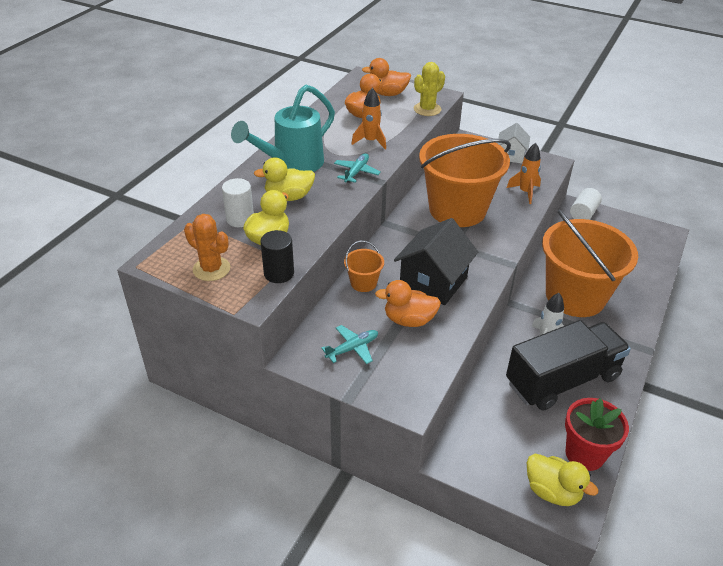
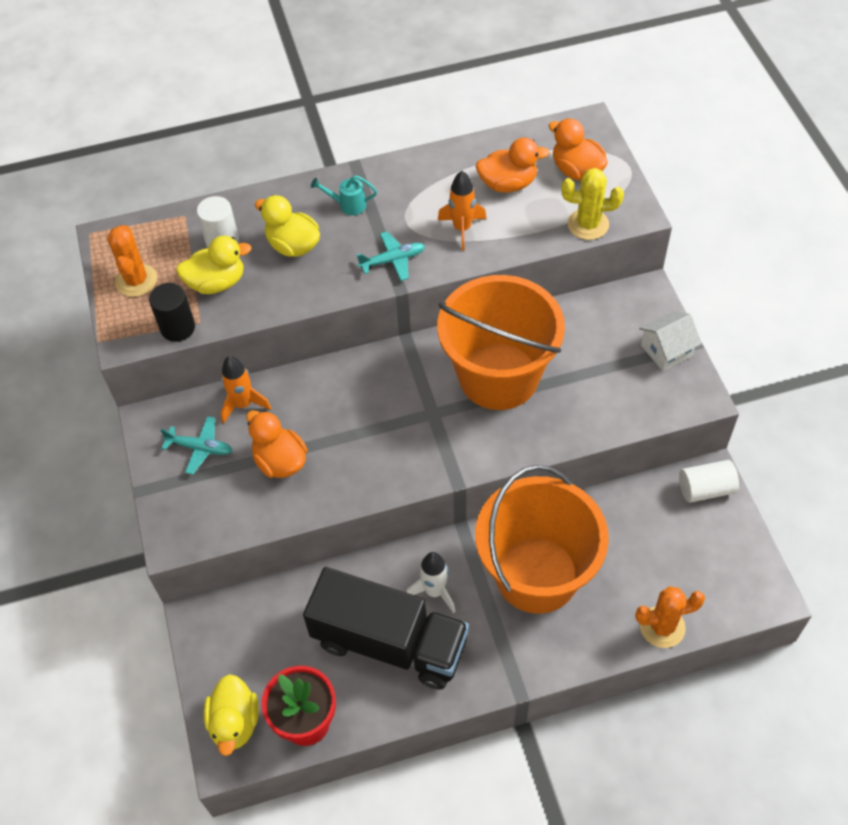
camera: 50 degrees right, 15 degrees up
turquoise watering can [231,85,335,172] -> turquoise watering can [311,175,377,215], size x0.41
orange bucket [344,241,384,292] -> none
black house [394,218,478,305] -> none
orange rocket [507,143,541,204] -> orange rocket moved to [221,356,271,424]
none -> orange cactus [635,586,705,648]

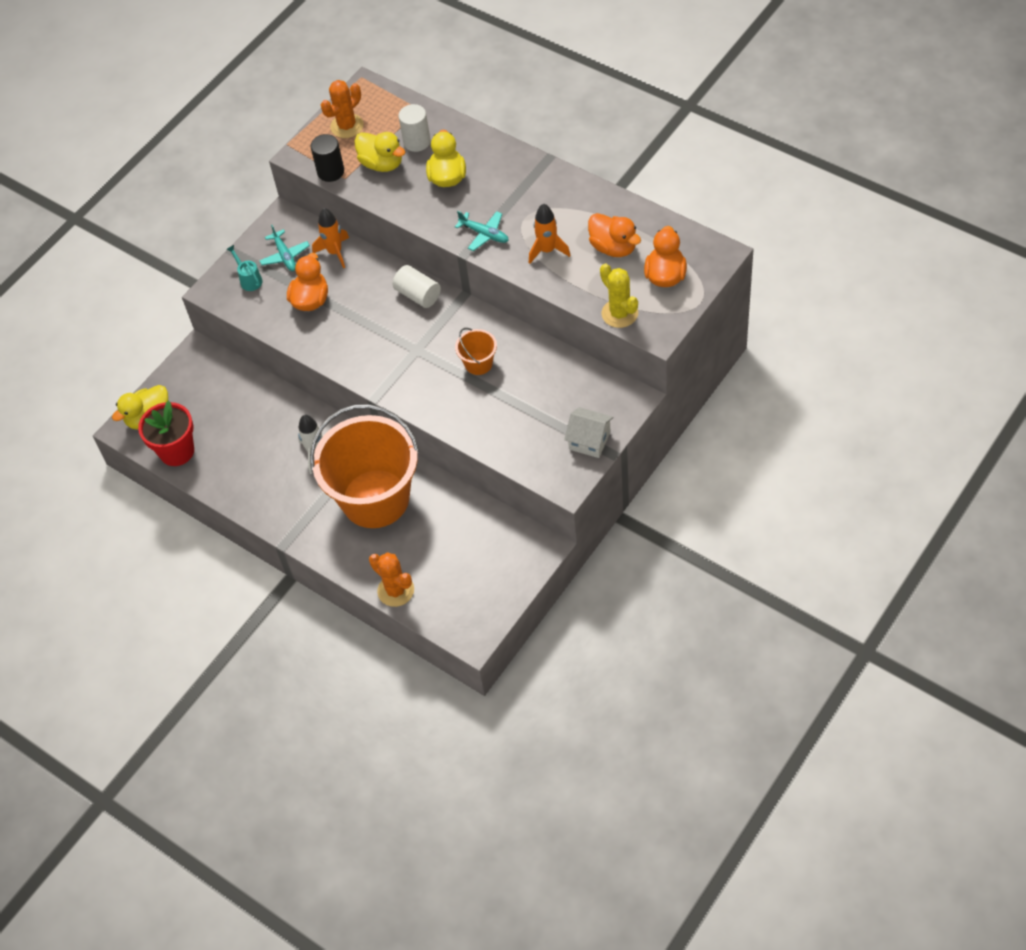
camera: 55 degrees right, 0 degrees up
black truck [303,567,469,690] -> none
turquoise watering can [311,175,377,215] -> turquoise watering can moved to [226,245,262,291]
orange bucket [437,275,565,410] -> orange bucket [455,328,497,375], size x0.41
white cylinder [679,460,739,503] -> white cylinder moved to [393,265,441,308]

